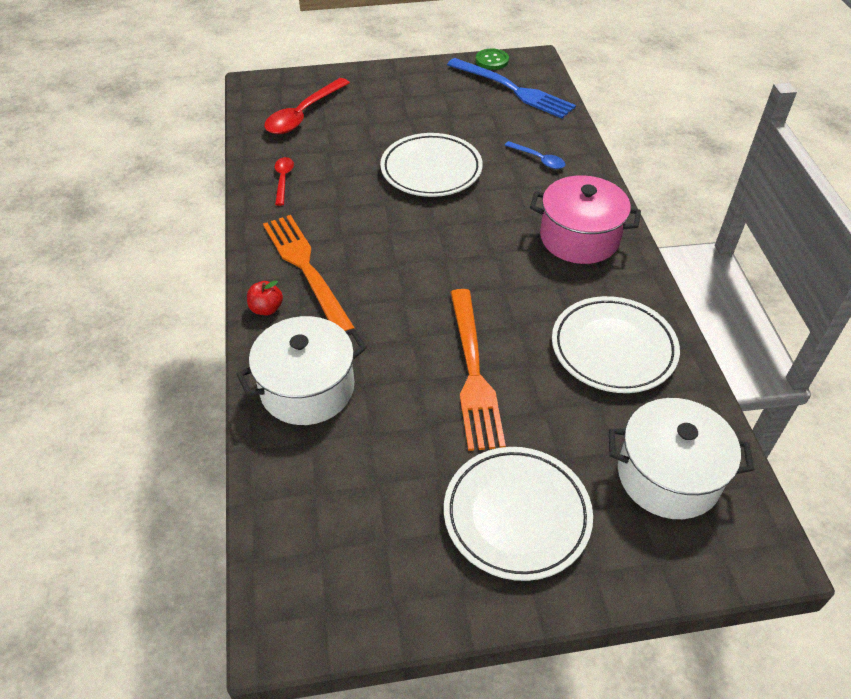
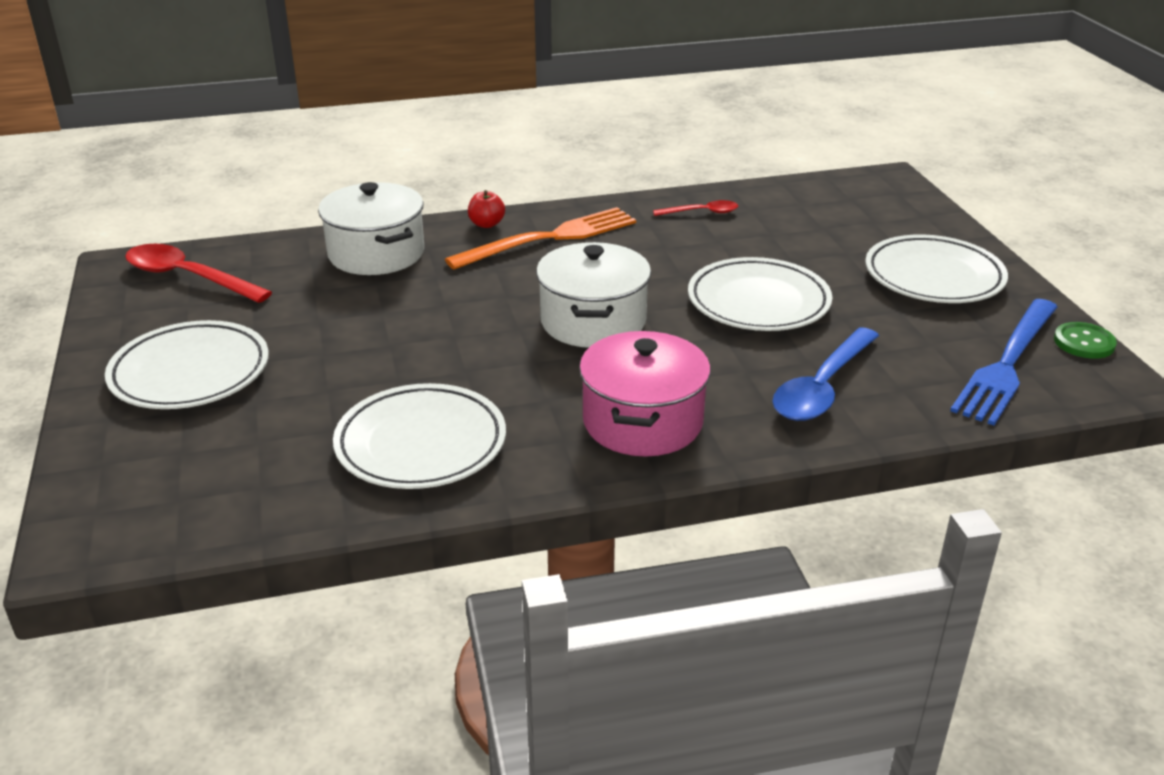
camera: 85 degrees right, 15 degrees down
red spoon [264,78,350,134] -> red spoon moved to [125,244,272,303]
orange fork [450,289,506,451] -> none
blue spoon [505,141,565,169] -> blue spoon [772,327,879,421], size x1.85
white pot [609,398,754,519] -> white pot moved to [536,242,651,348]
none -> white plate [865,235,1008,303]

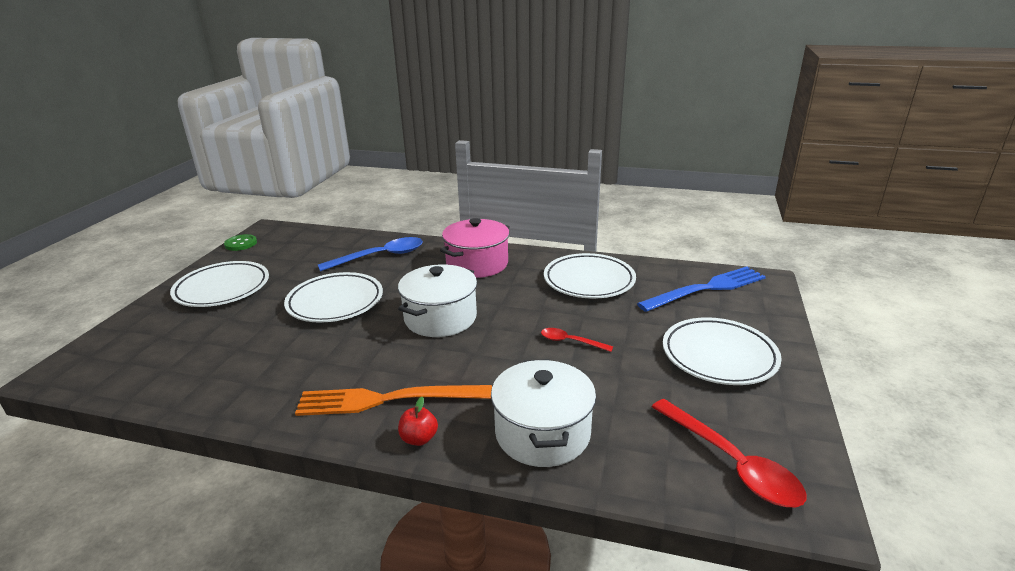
camera: 150 degrees left, 5 degrees down
red spoon [653,200,738,216] -> red spoon moved to [541,328,613,352]
blue fork [950,299,1058,426] -> blue fork moved to [637,266,766,312]

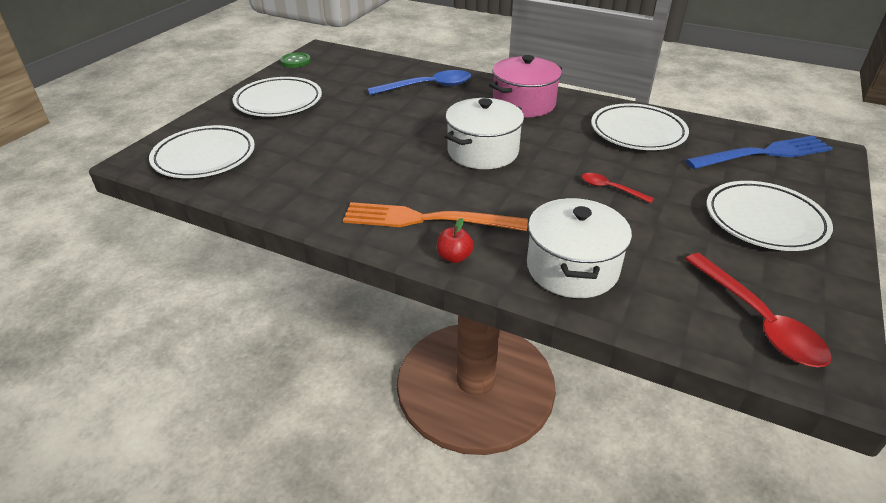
camera: 10 degrees right, 10 degrees up
white plate [284,272,383,323] -> white plate moved to [149,125,255,178]

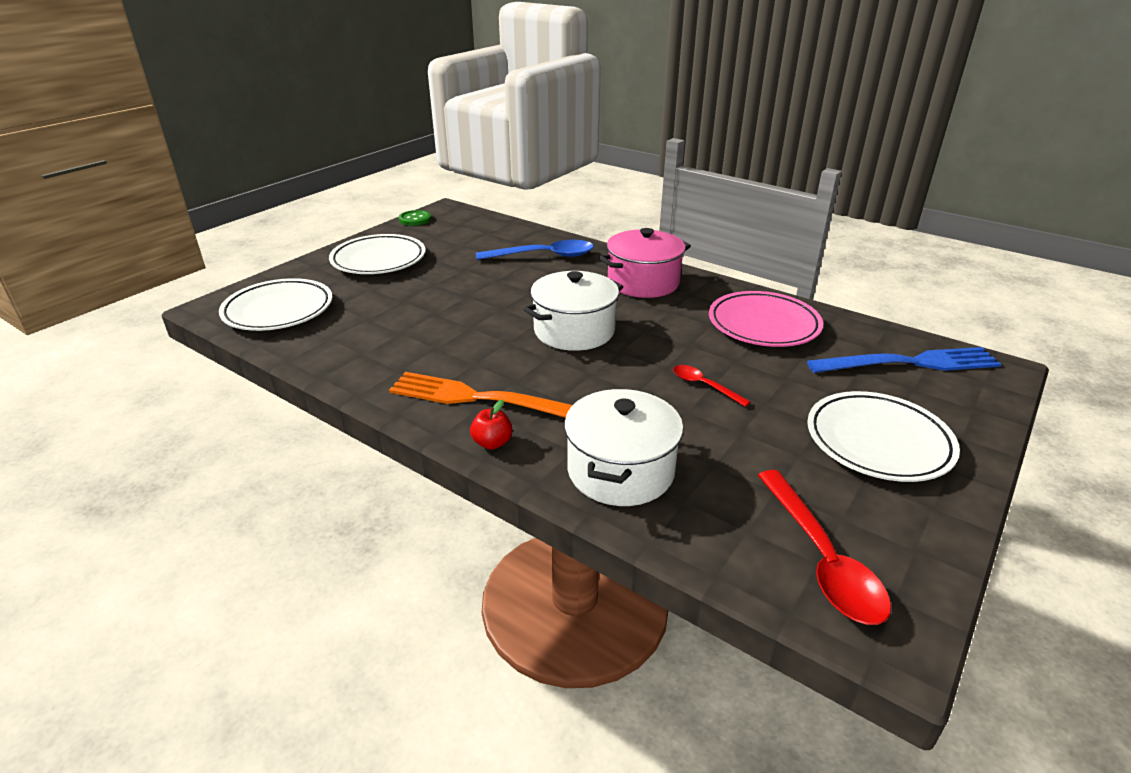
camera: 10 degrees right, 5 degrees down
white plate [591,103,689,150] -> pink plate [709,291,823,347]

